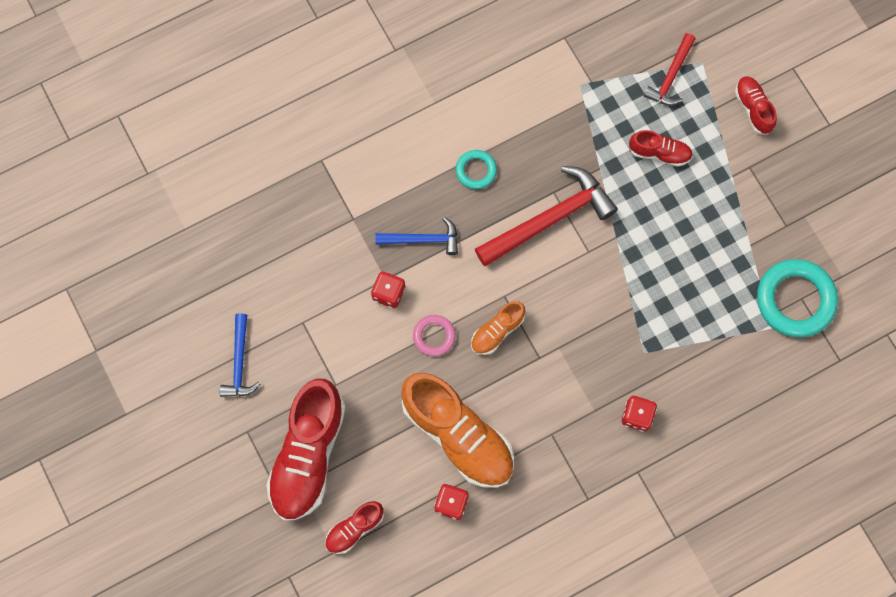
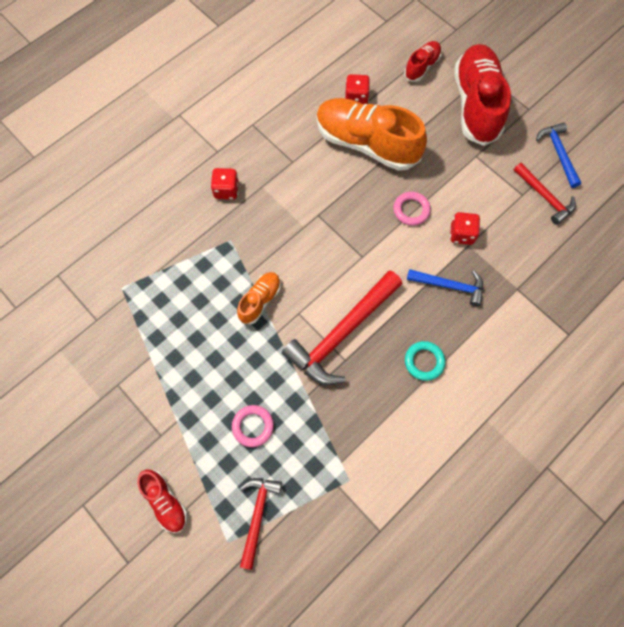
camera: 165 degrees right, 5 degrees down
blue hammer [375,217,458,255] -> blue hammer turned 150 degrees counterclockwise [407,269,483,306]
orange shoe [471,301,525,355] -> orange shoe moved to [237,272,281,324]
red shoe [629,130,693,167] -> pink ring [232,405,274,447]
turquoise ring [757,259,838,338] -> none
none -> red hammer [514,163,576,225]

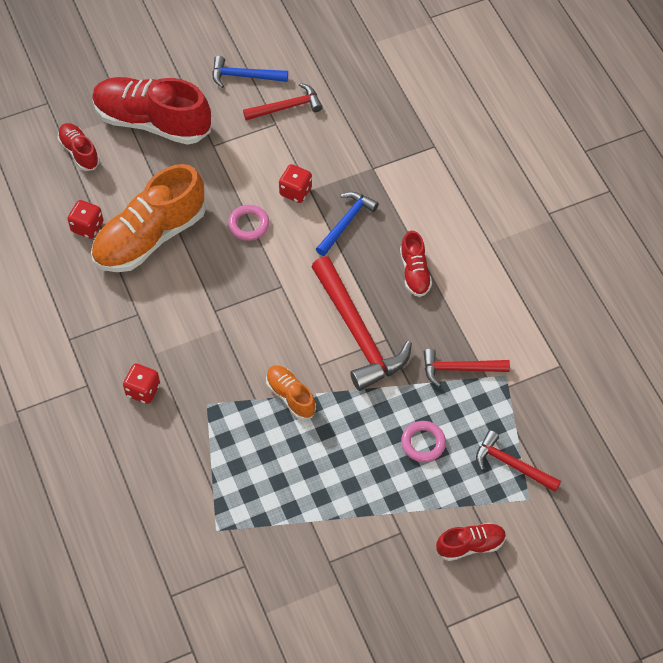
camera: 70 degrees left, 10 degrees down
turquoise ring [405,341,445,381] -> red shoe [400,231,432,297]
none -> red hammer [424,349,510,387]

